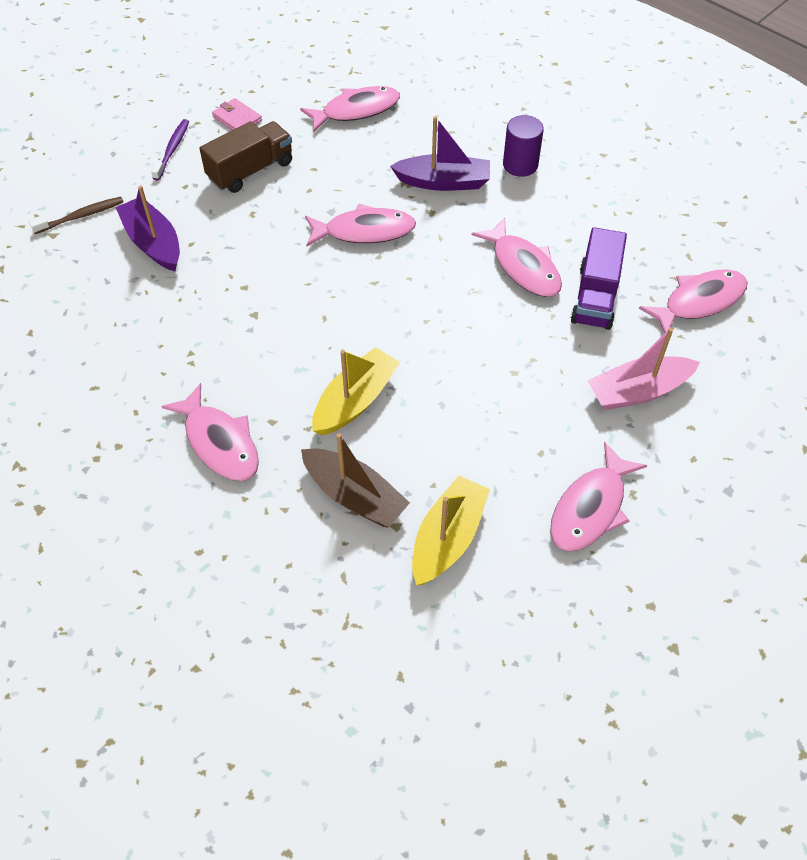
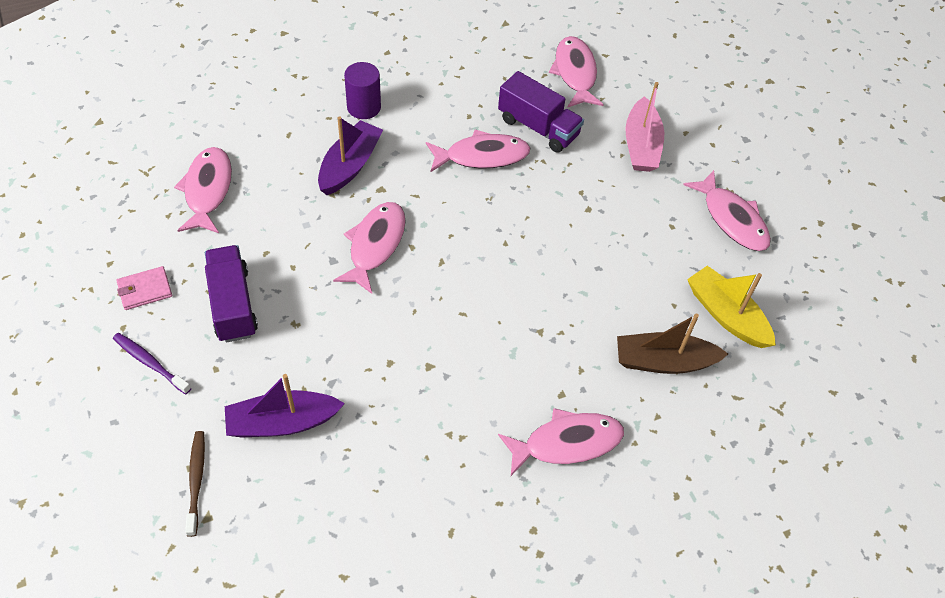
camera: 70 degrees left, 0 degrees up
brown truck [199,121,292,193] -> purple truck [205,245,258,343]
brown boat [301,433,410,528] -> brown boat turned 150 degrees counterclockwise [617,314,728,374]
yellow boat [312,347,401,435] -> none

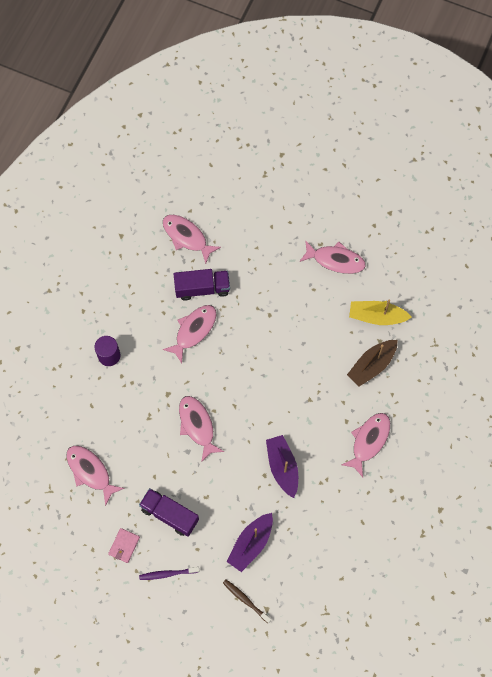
camera: 40 degrees left, 15 degrees up
purple boat [318,116,383,195] -> purple boat moved to [266,435,298,498]
pink boat [625,82,664,172] -> none

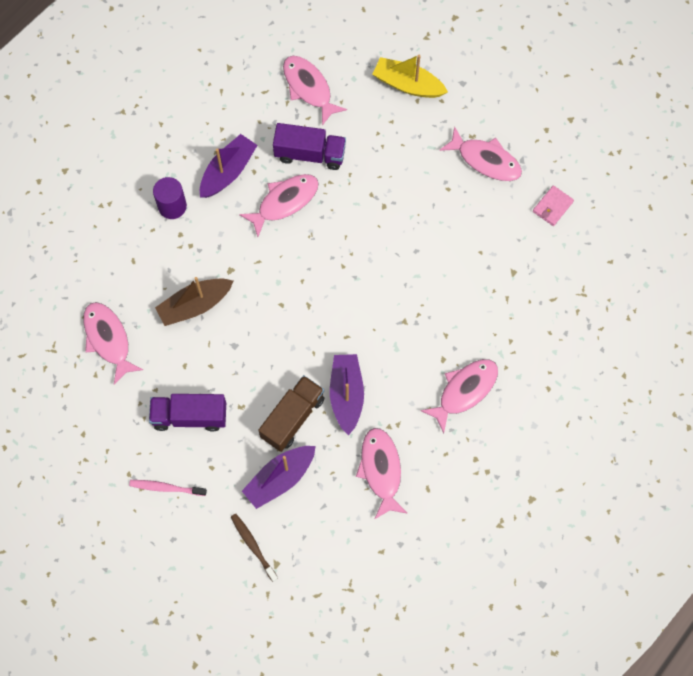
camera: 15 degrees right, 0 degrees up
pink wallet [108,528,140,563] -> pink wallet moved to [533,185,574,226]
purple truck [139,488,199,537] -> purple truck turned 45 degrees counterclockwise [149,394,226,432]
purple toothbrush [139,567,199,580] -> pink toothbrush [129,480,207,496]
pink fish [179,396,224,462] -> pink fish moved to [356,428,408,519]
brown boat [347,340,397,387] -> brown boat moved to [155,277,233,326]
yellow boat [349,299,412,325] -> yellow boat moved to [372,55,448,98]
none -> purple boat [200,134,258,198]
none -> brown truck [258,375,324,452]

